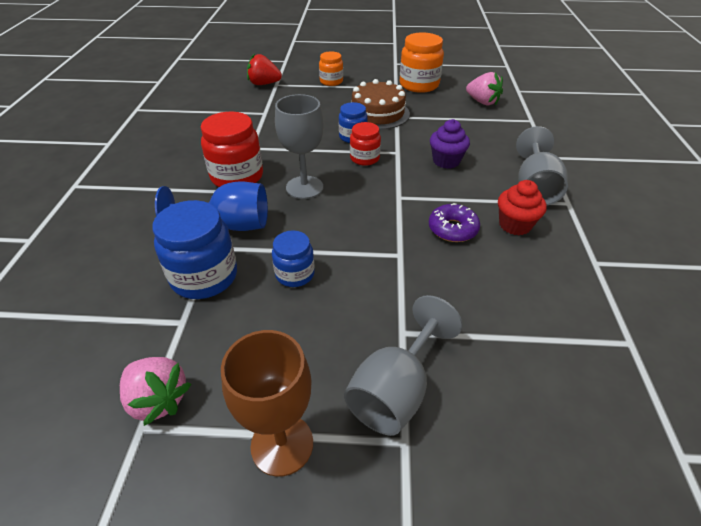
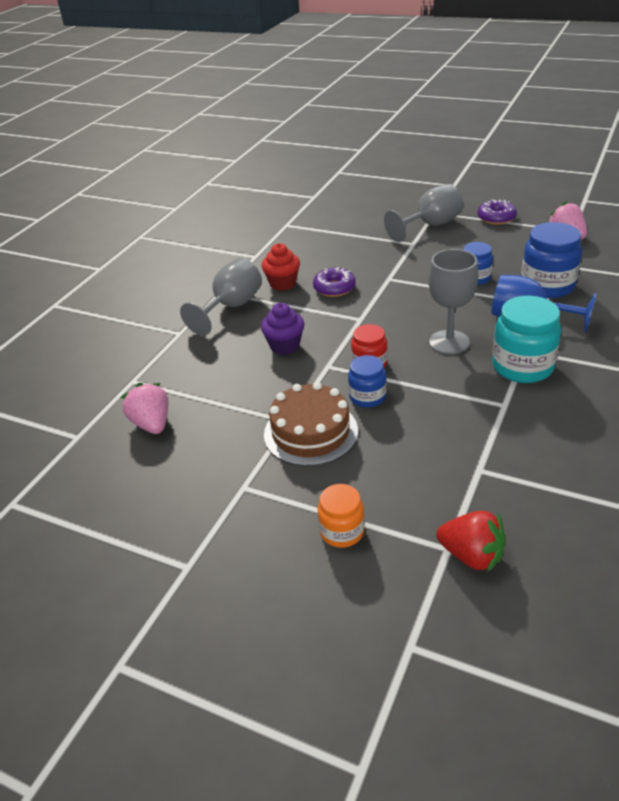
camera: 155 degrees left, 5 degrees down
red jar [201,111,263,187] -> turquoise jar [492,296,561,383]
brown goblet [221,330,313,477] -> purple donut [478,199,517,225]
orange jar [400,33,444,93] -> none

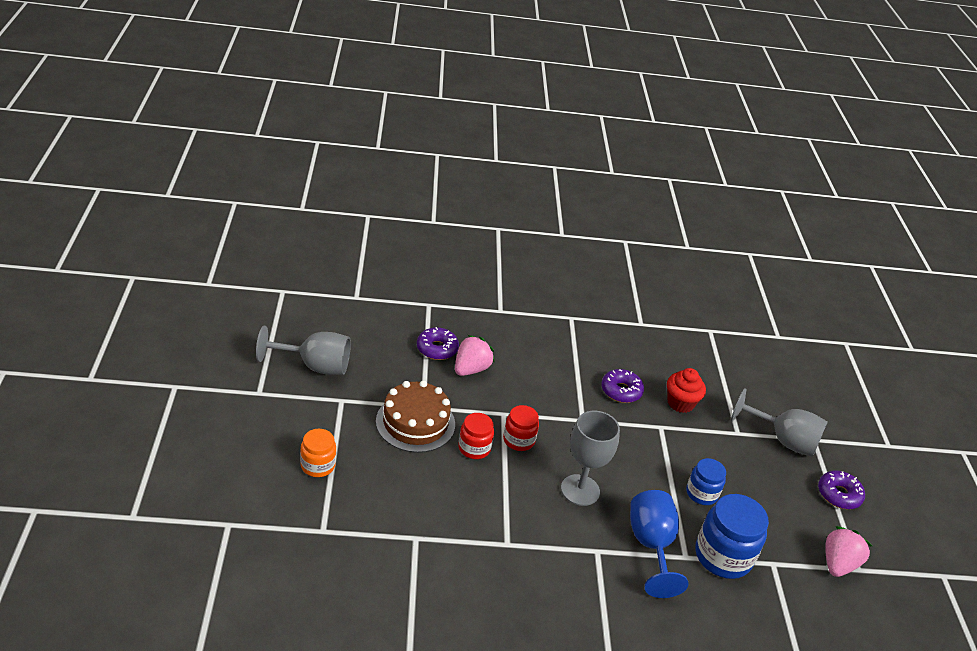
camera: 55 degrees right, 0 degrees up
pink strawberry [121,383,168,434] -> pink strawberry moved to [455,335,495,376]
grey goblet [180,258,262,336] -> grey goblet moved to [256,326,351,375]
purple cupcake [261,303,305,355] -> none
red cupcake [262,243,300,291] -> red cupcake moved to [667,368,706,413]
blue jar [348,355,387,408] -> red jar [458,413,494,459]
red strawberry [436,511,506,572] -> none
turquoise jar [492,296,561,383] -> none
none -> purple donut [417,327,459,360]

